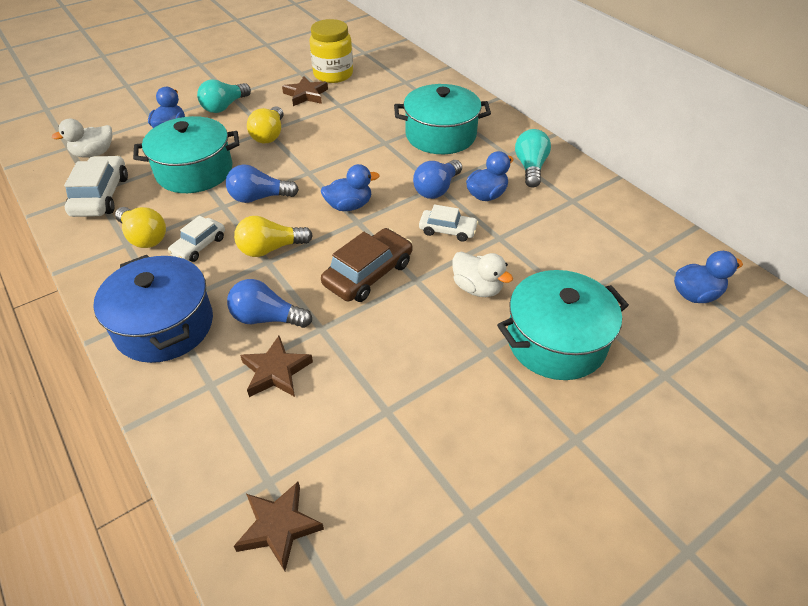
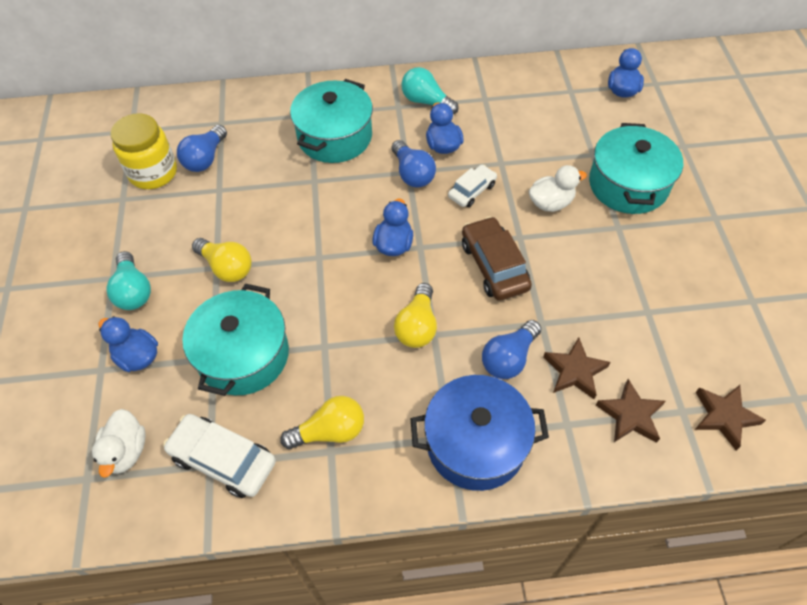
camera: 60 degrees left, 10 degrees up
white car [168,216,225,262] -> none
blue light bulb [226,164,299,203] -> blue light bulb moved to [177,125,227,172]
brown star [282,76,328,106] -> brown star moved to [596,379,666,443]

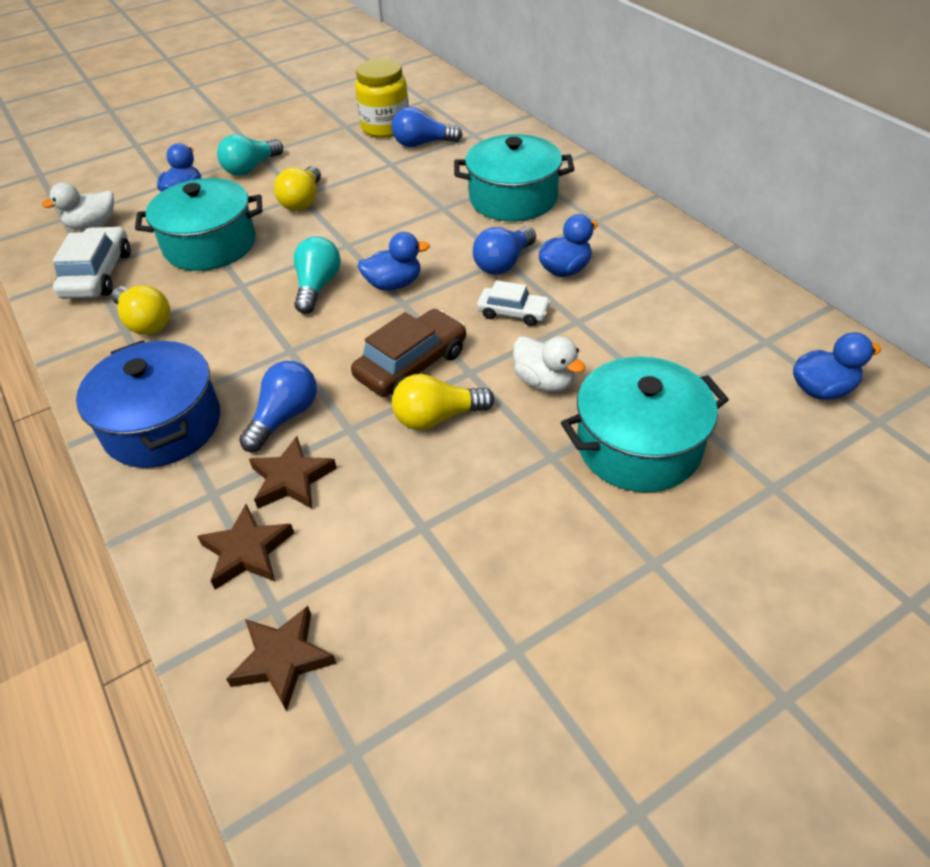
camera: 65 degrees right, 10 degrees down
yellow light bulb [394,283,437,348] -> yellow light bulb moved to [392,374,495,430]
turquoise light bulb [401,67,459,114] -> turquoise light bulb moved to [294,236,341,314]
blue light bulb [482,320,541,379] -> blue light bulb turned 105 degrees clockwise [239,361,317,452]

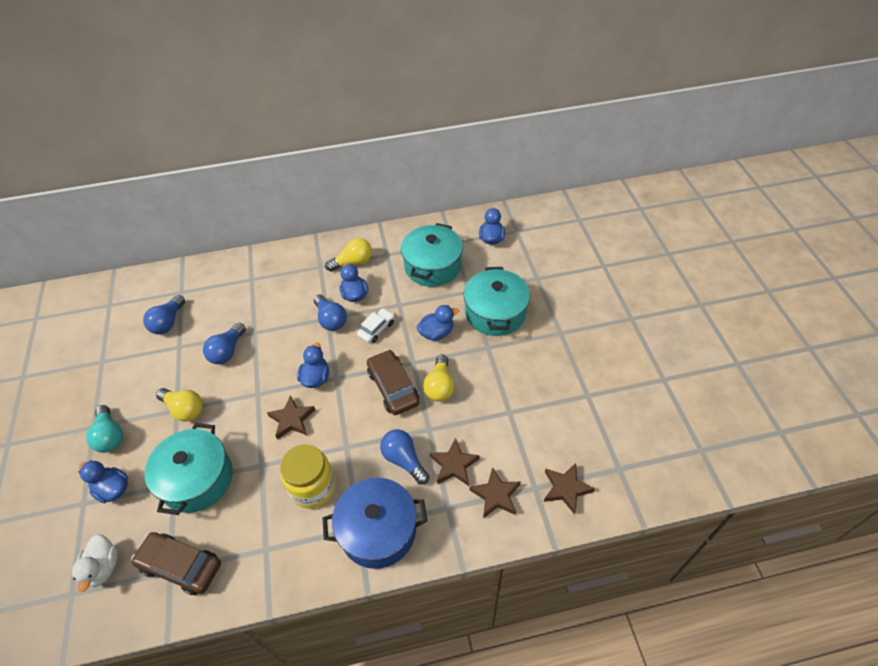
camera: 70 degrees left, 5 degrees up
white car [52,226,131,299] -> brown car [131,532,221,595]
yellow light bulb [112,285,170,335] -> yellow light bulb moved to [325,238,372,271]
turquoise light bulb [294,236,341,314] -> brown star [267,395,315,439]
yellow jar [355,58,409,138] -> yellow jar moved to [280,444,336,509]
turquoise pot [454,134,574,221] -> turquoise pot moved to [401,223,463,287]
white duck [513,336,586,392] -> blue duck [417,305,459,341]
none -> blue light bulb [203,323,246,364]

